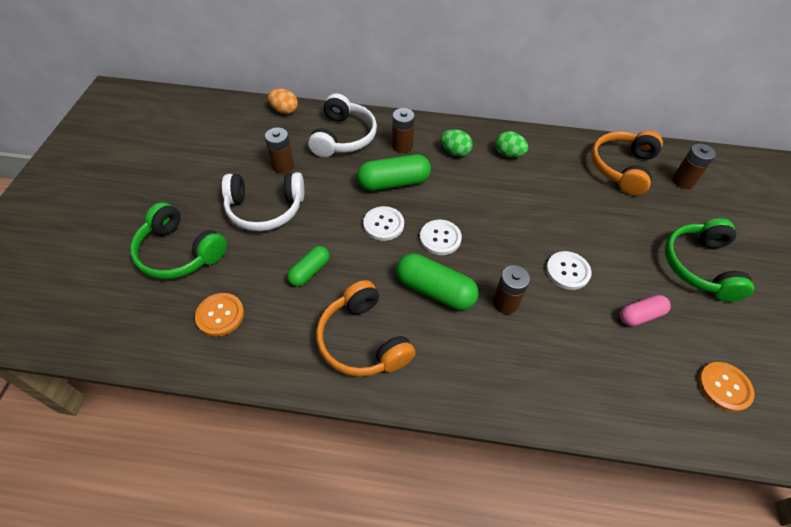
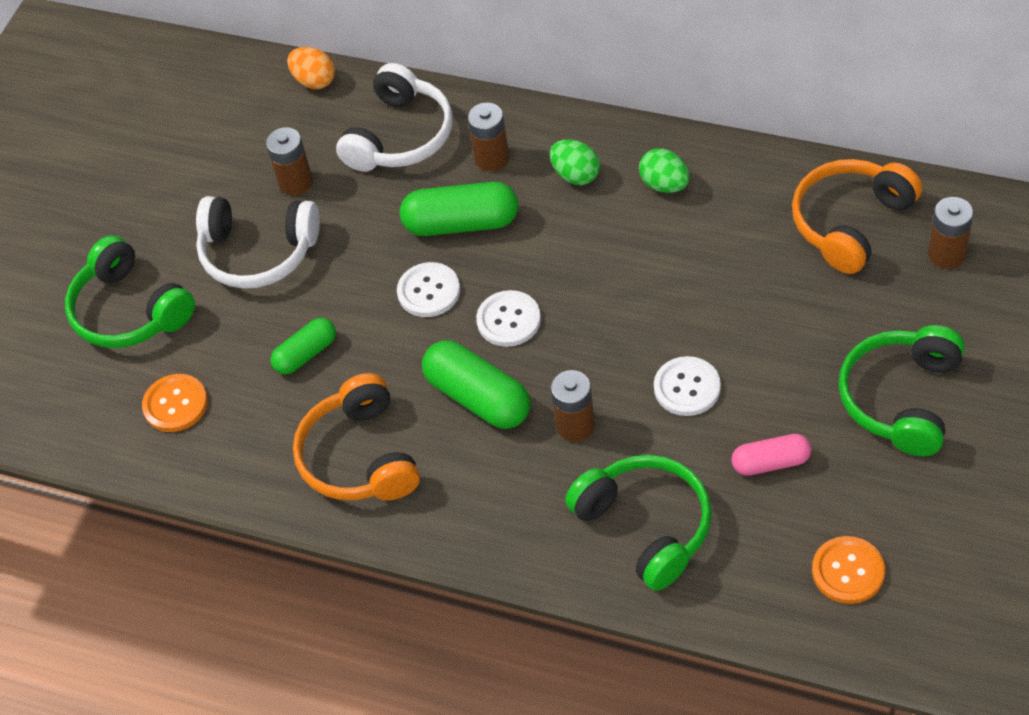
camera: 20 degrees right, 0 degrees up
none -> green headphones [565,455,712,591]

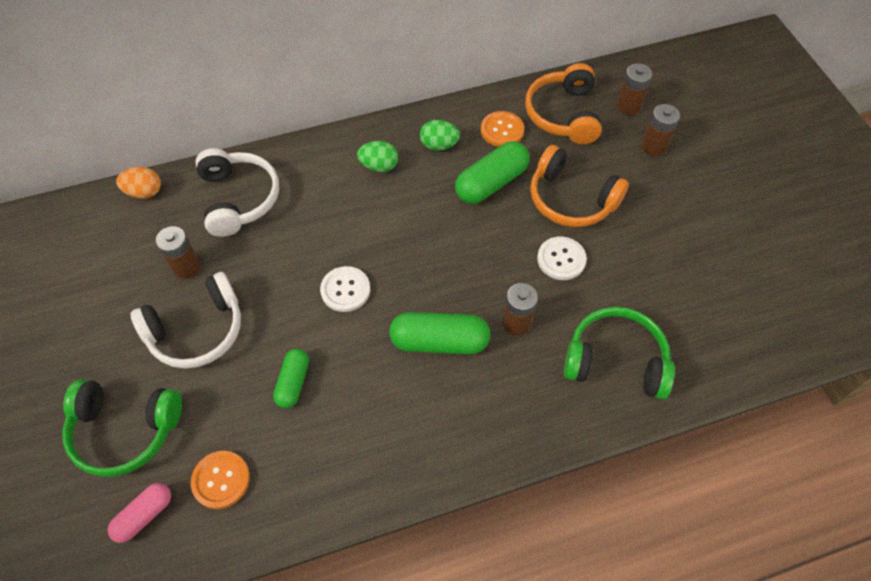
camera: 45 degrees left, 5 degrees up
orange headphones [293,373,420,501] -> orange headphones moved to [530,145,629,227]
green capsule [400,182,518,236] -> green capsule moved to [455,141,530,204]
brown battery [468,103,509,171] -> brown battery moved to [642,104,680,156]
white button [476,290,541,347] -> none
pink capsule [731,434,812,476] -> pink capsule moved to [108,483,171,543]
orange button [812,536,885,604] -> orange button moved to [481,111,524,147]
green headphones [838,325,965,456] -> none

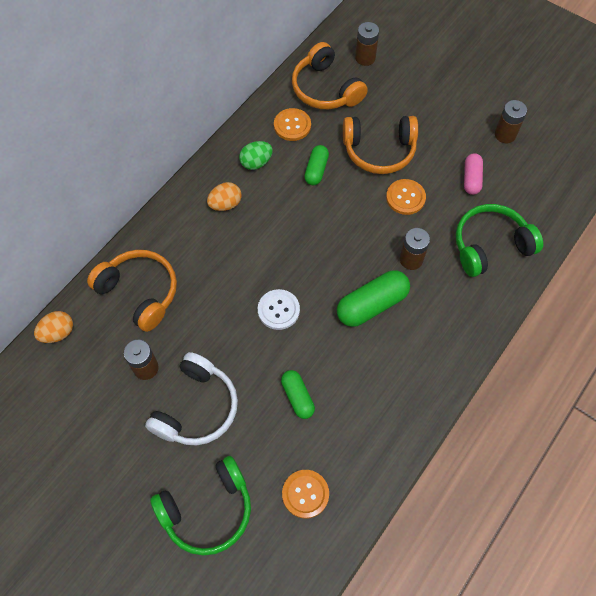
camera: 35 degrees left, 5 degrees up
pink capsule [108,483,171,543] -> pink capsule moved to [464,153,483,195]
white headphones [195,148,279,237] -> orange headphones [87,250,177,332]
green egg [357,141,398,172] -> orange egg [207,182,242,211]
green capsule [455,141,530,204] -> green capsule [304,145,329,185], size x0.61
white button [537,237,587,280] -> orange button [386,179,426,215]
brown battery [642,104,680,156] -> brown battery moved to [495,100,527,143]

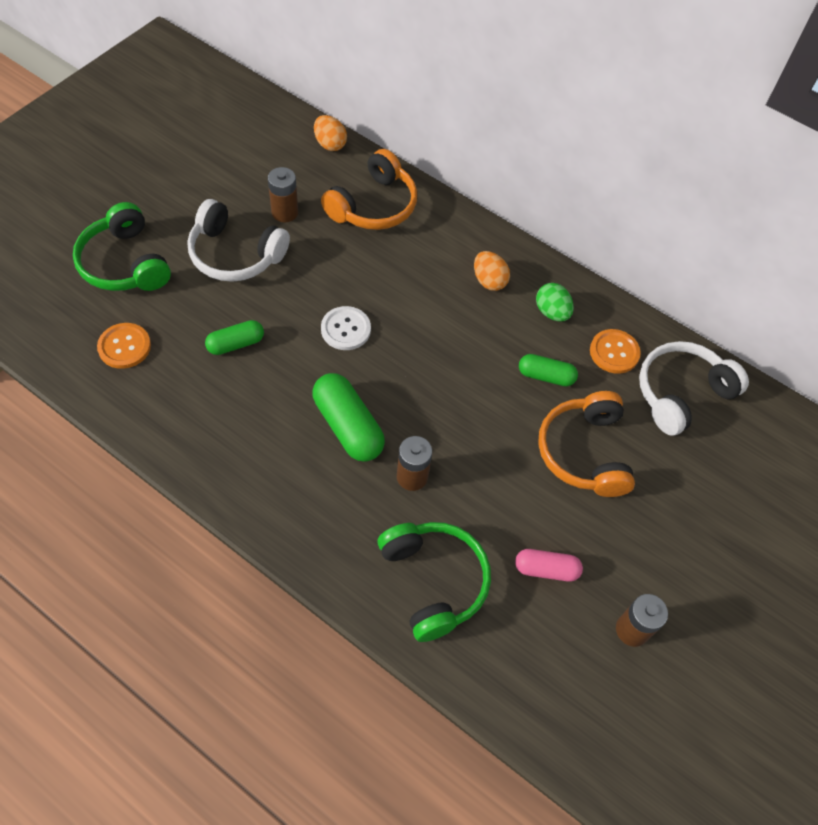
camera: 85 degrees right, 5 degrees down
orange headphones [292,42,368,109] -> white headphones [639,341,749,436]
brown battery [355,22,379,66] -> none
orange button [386,179,426,215] -> none

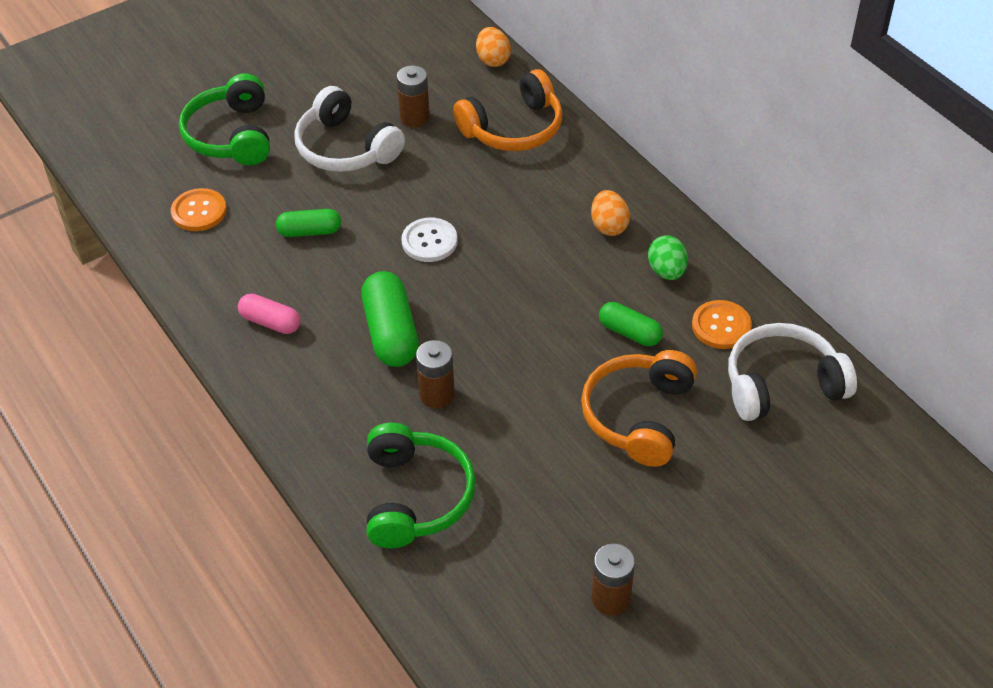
camera: 25 degrees right, 10 degrees down
pink capsule [515,549,583,582] -> pink capsule moved to [238,294,301,334]

